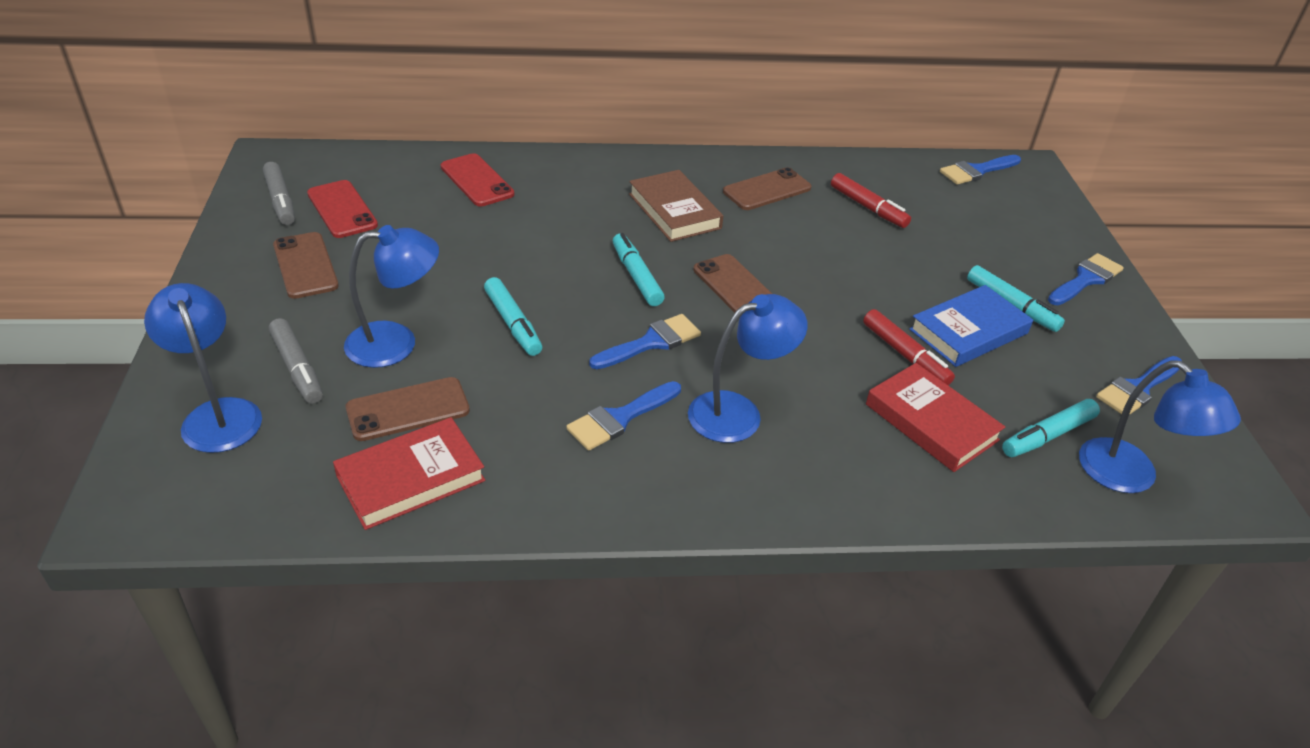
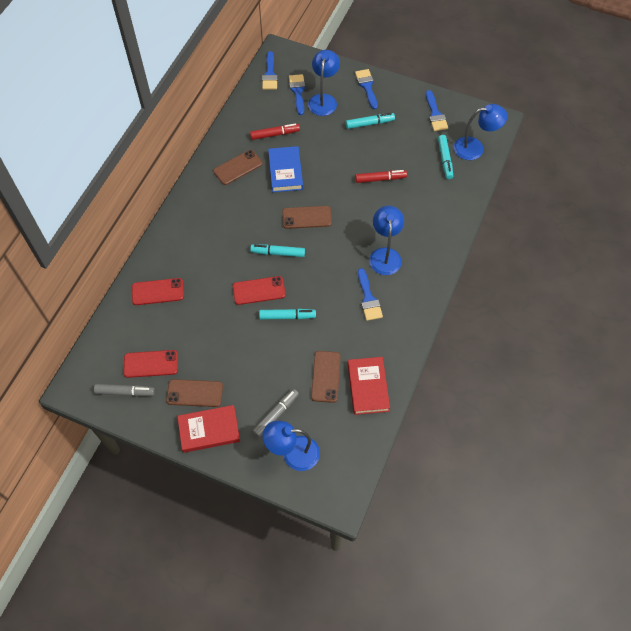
camera: 60 degrees left, 20 degrees up
grey marker [269,318,323,404] -> grey marker turned 45 degrees counterclockwise [252,389,299,437]
blue lamp [344,225,439,368] -> blue lamp moved to [308,50,340,116]
blue brush [589,314,701,369] -> blue brush moved to [289,74,305,115]
brown book [629,170,723,242] -> none
brown phone [723,167,811,210] -> brown phone turned 60 degrees clockwise [213,150,263,185]
red book [866,363,1005,472] -> red book moved to [177,405,240,453]
blue book [909,285,1033,367] -> blue book moved to [268,146,303,192]
none -> red phone [233,276,286,305]

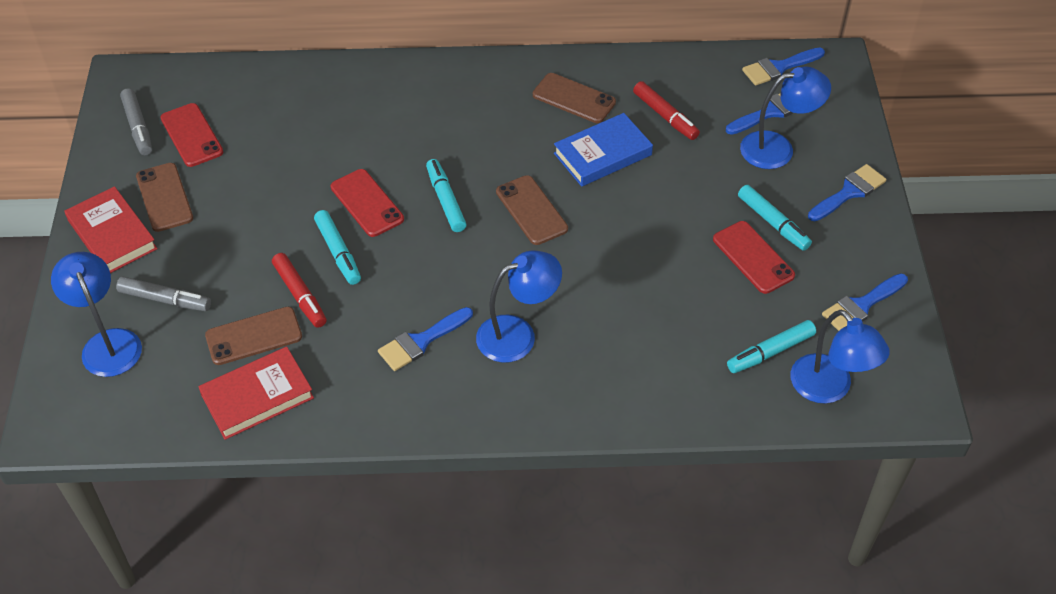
camera: 65 degrees right, 10 degrees down
red phone [132,278,184,305] -> red phone moved to [713,221,795,294]
red marker [355,170,407,183] -> red marker moved to [272,253,327,328]

